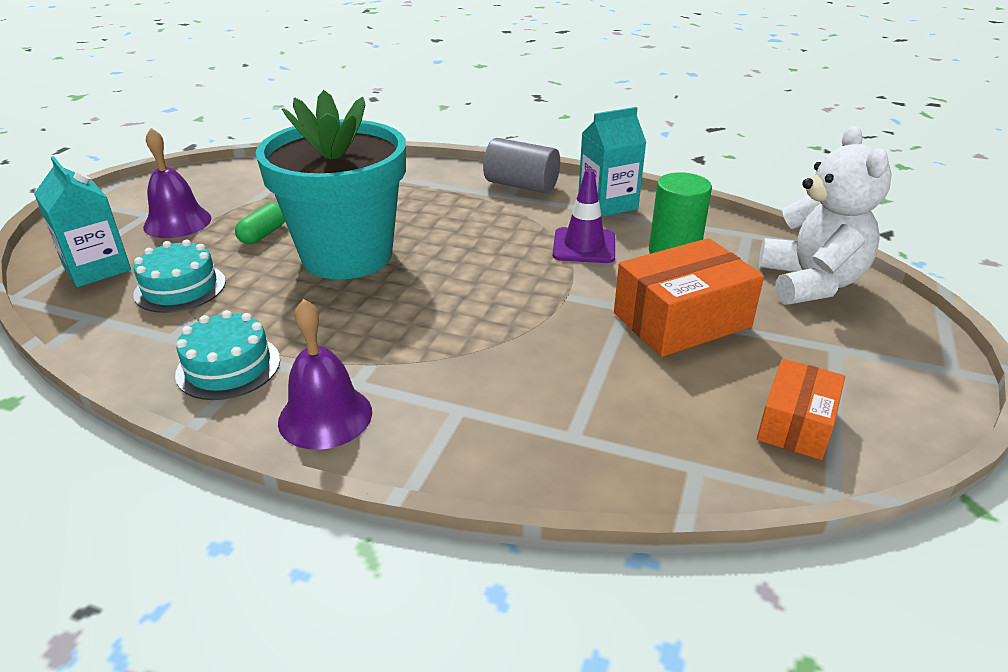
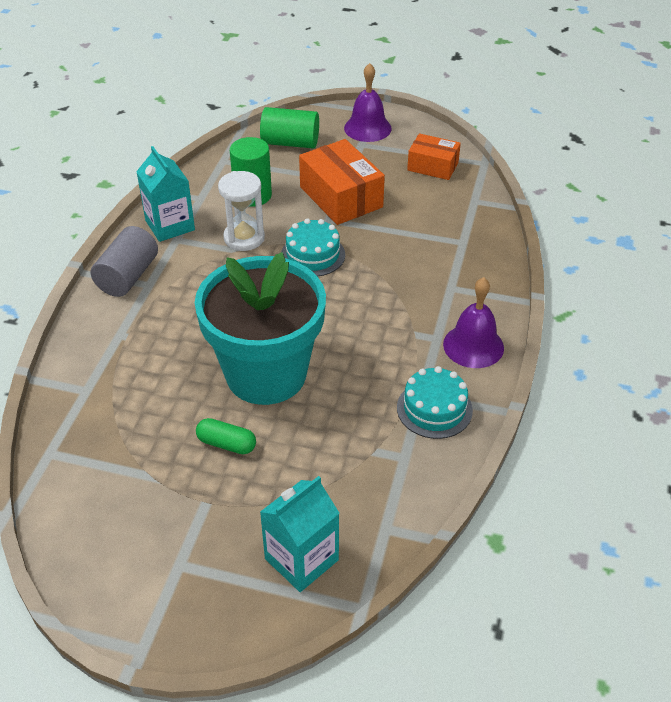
camera: 95 degrees left, 10 degrees up
turquoise cake [133,240,226,313] -> turquoise cake moved to [281,218,345,276]
purple bell [143,128,211,238] -> purple bell moved to [344,63,392,142]
purple traffic cone [553,169,615,263] -> white hourglass [218,171,265,251]
white teddy bear [759,126,892,305] -> green cylinder [260,107,319,149]

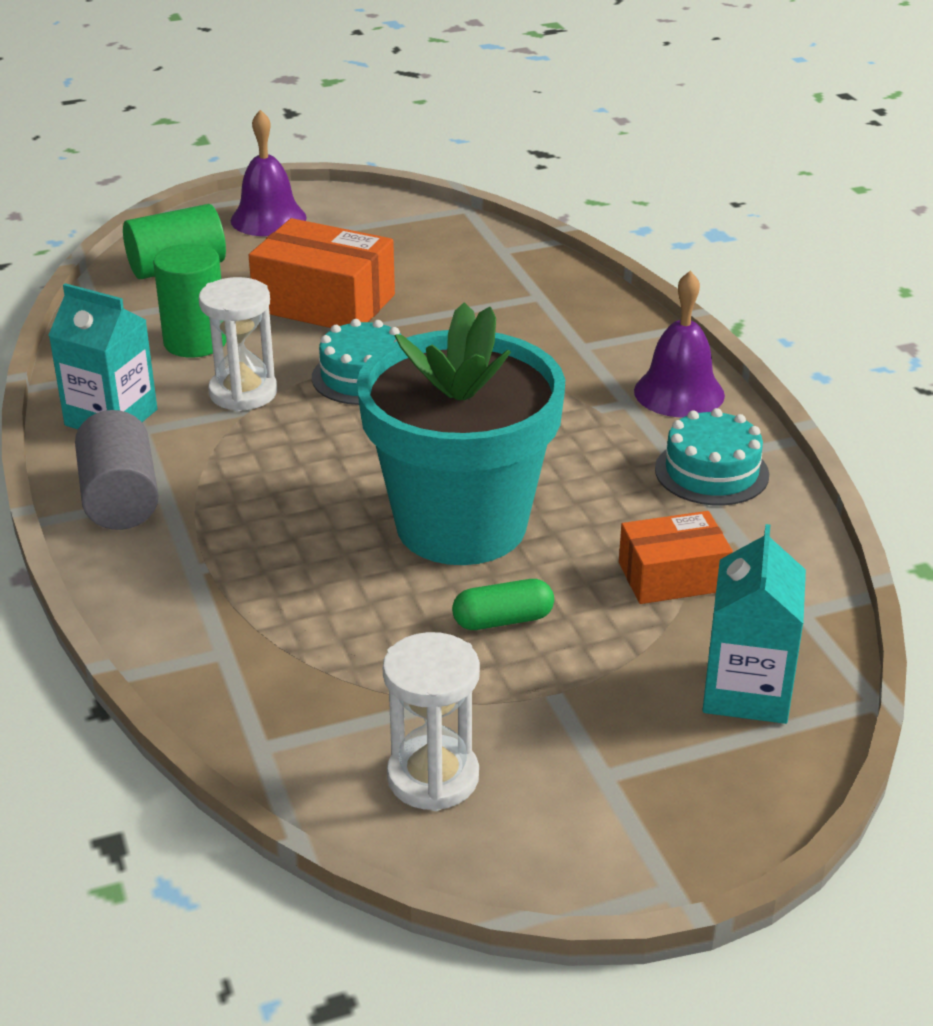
camera: 35 degrees left, 10 degrees down
orange box [407,133,461,180] -> orange box moved to [619,511,733,604]
none -> white hourglass [383,632,480,811]

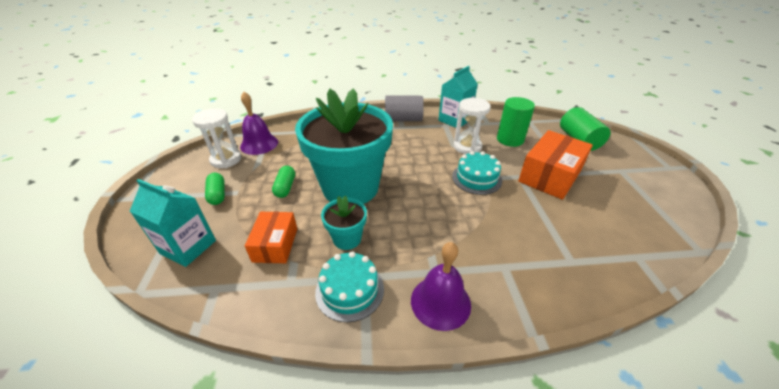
camera: 105 degrees right, 5 degrees up
purple bell [231,110,307,236] -> purple bell moved to [240,92,278,155]
none -> green capsule [205,173,225,205]
none -> turquoise flower pot [321,196,367,250]

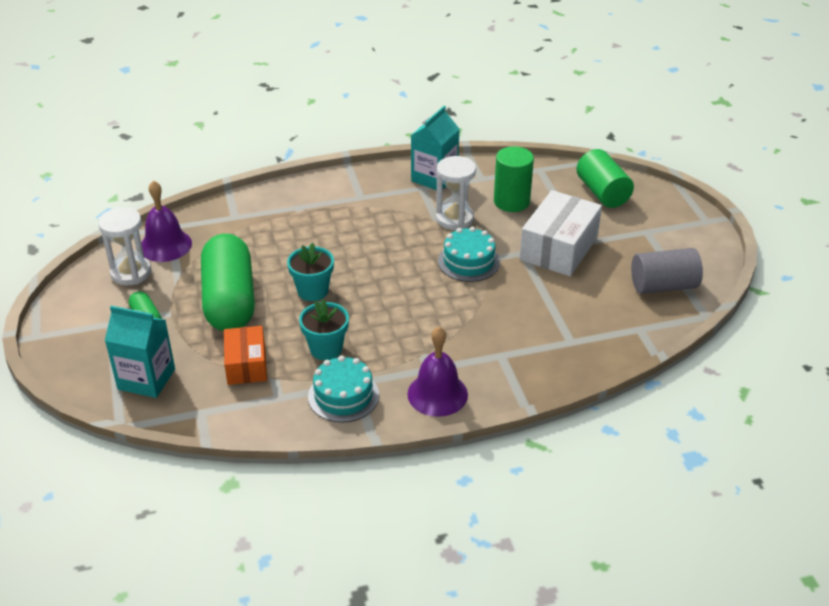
camera: 10 degrees left, 0 degrees up
green capsule [272,166,295,198] -> green capsule [201,234,255,331], size x2.36
turquoise flower pot [295,89,393,204] -> turquoise flower pot [287,243,334,301], size x0.43
grey cylinder [385,95,424,121] -> grey cylinder moved to [631,248,703,294]
orange box [518,130,593,200] -> white box [520,190,602,276]

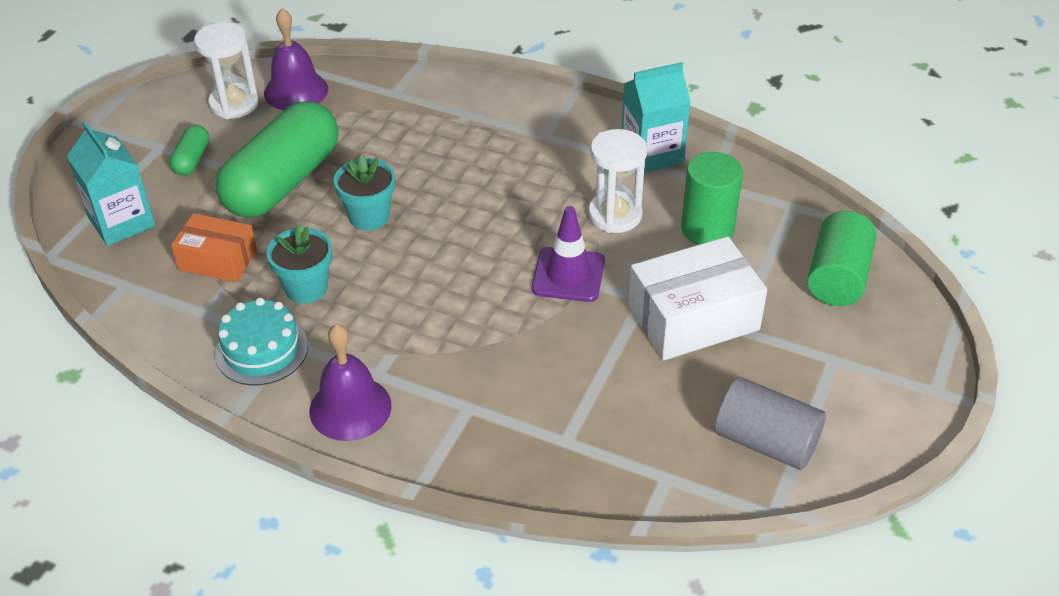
camera: 40 degrees right, 5 degrees up
orange box [224,326,267,385] -> orange box turned 75 degrees clockwise [171,213,257,282]
turquoise cake [438,227,500,282] -> purple traffic cone [532,206,605,302]

